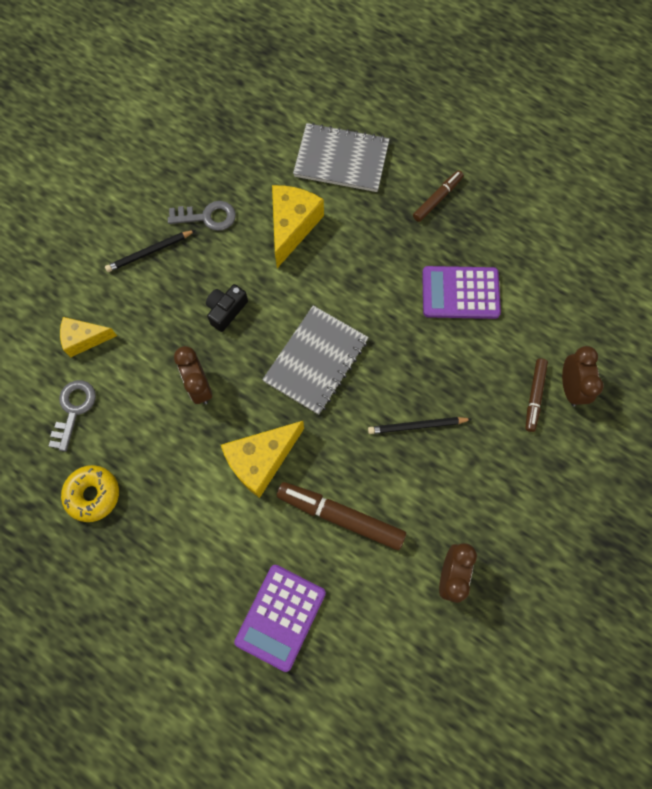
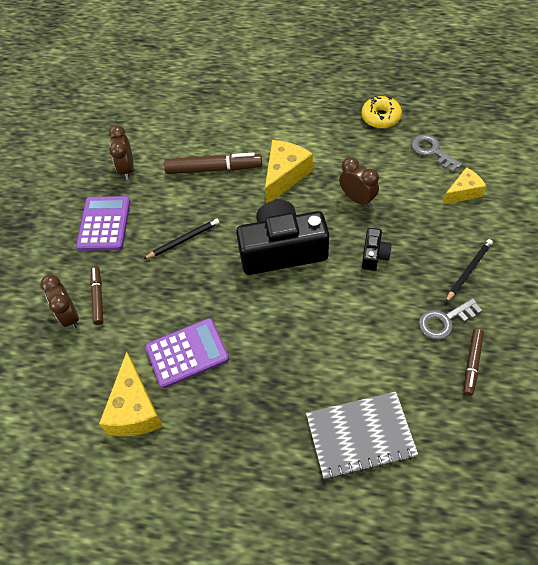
camera: 160 degrees right, 15 degrees down
grey key [49,380,96,452] -> grey key turned 150 degrees clockwise [411,134,462,173]
purple calculator [234,565,326,672] -> purple calculator moved to [76,196,130,251]
grey notebook [262,305,369,415] -> black camera [236,200,329,275]
yellow cheese [272,185,324,268] -> yellow cheese moved to [99,352,163,436]
brown marker [413,170,464,222] -> brown marker moved to [464,328,484,396]

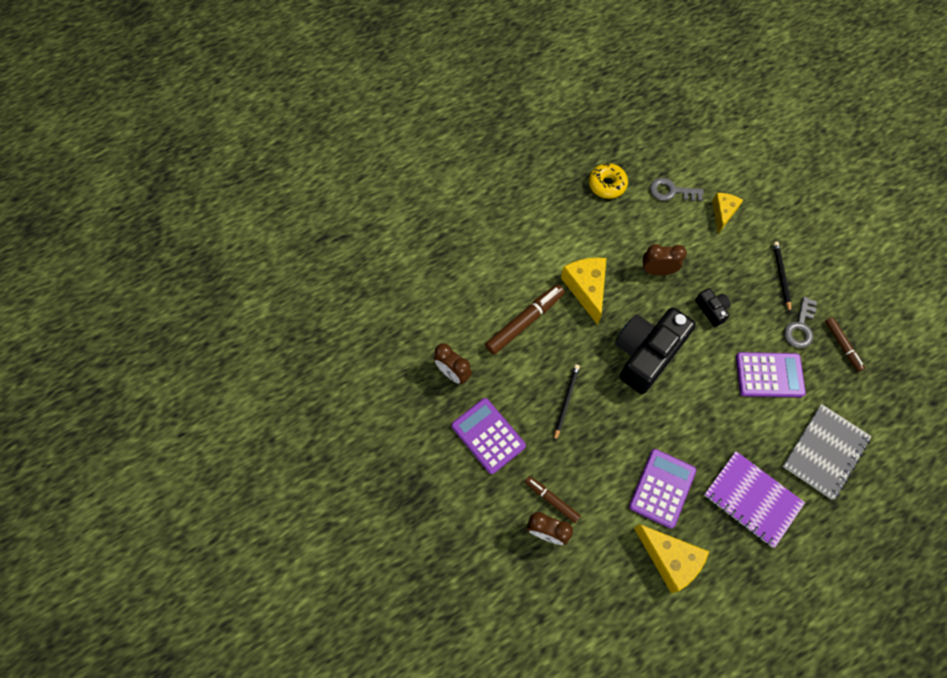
camera: 45 degrees left, 10 degrees up
none -> purple notebook [704,451,805,548]
none -> purple calculator [736,352,806,397]

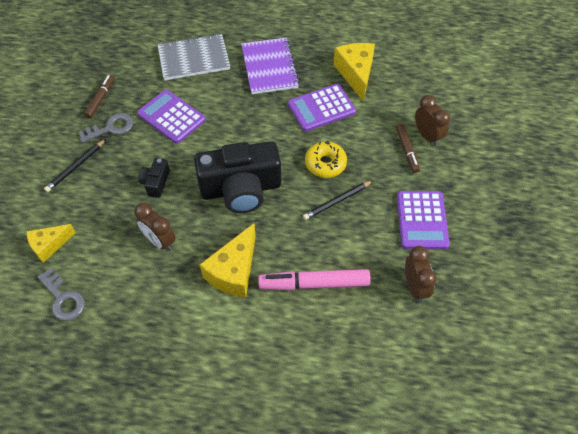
camera: 140 degrees left, 10 degrees down
brown marker [485,284,565,355] -> pink marker [258,269,371,290]
yellow donut [589,163,628,199] -> yellow donut moved to [305,141,347,178]

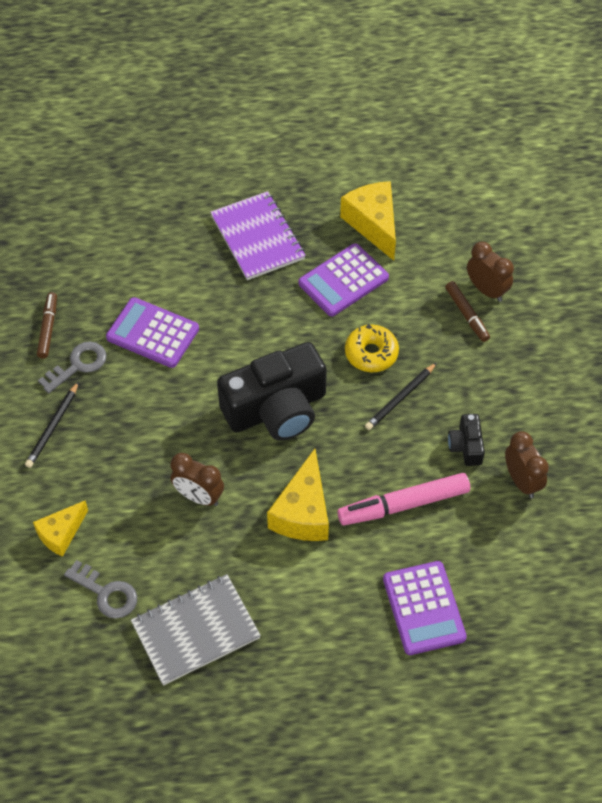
camera: 15 degrees left, 0 degrees up
black camera [138,158,170,198] -> black camera moved to [448,414,485,466]
grey notebook [158,34,230,80] -> grey notebook moved to [131,574,261,686]
purple calculator [397,191,450,249] -> purple calculator moved to [383,561,467,655]

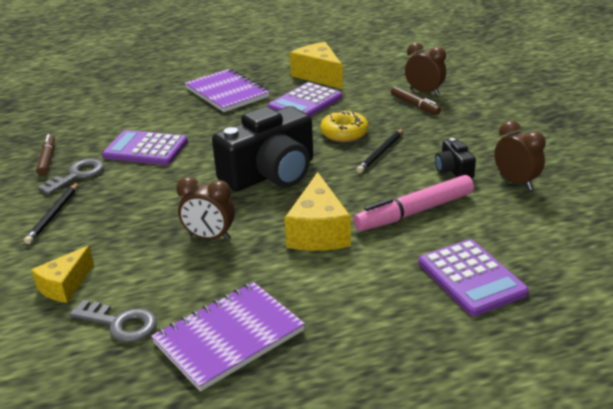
camera: 10 degrees left, 25 degrees down
grey notebook [131,574,261,686] -> purple notebook [151,282,305,392]

